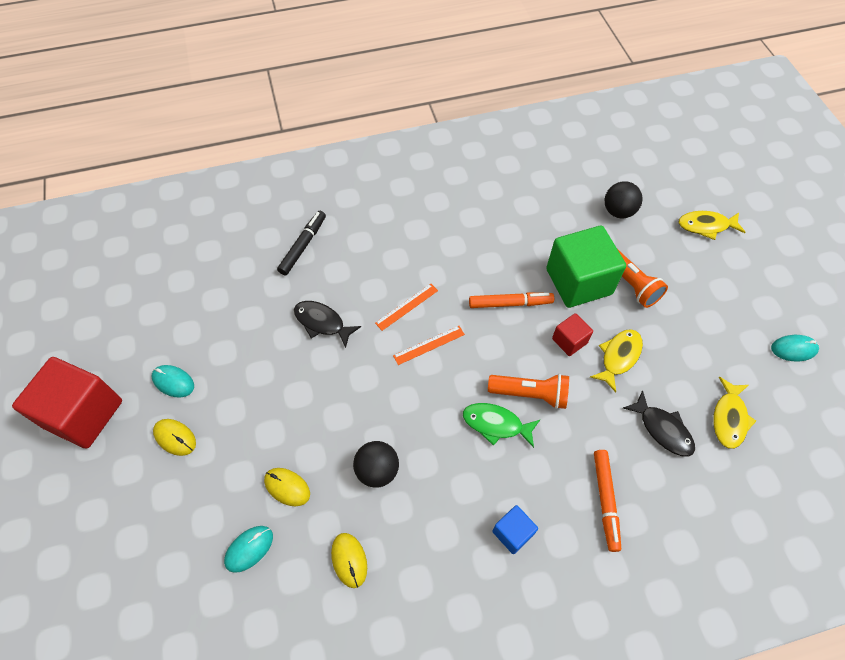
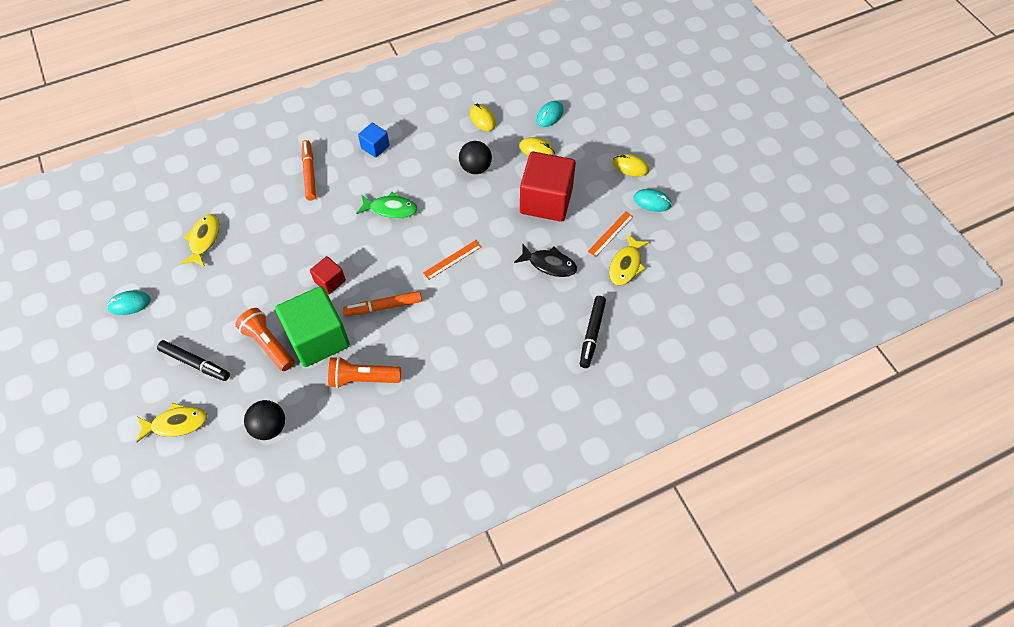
camera: 170 degrees right, 0 degrees up
red cube [12,357,122,449] -> red cube moved to [520,152,576,222]
orange ruler [375,284,438,331] -> orange ruler moved to [588,211,634,257]
orange flashlight [488,374,569,409] -> orange flashlight moved to [328,356,401,388]
yellow fish [590,329,643,392] -> yellow fish moved to [609,234,649,286]
black fish [623,390,695,457] -> none
none -> black marker [157,340,230,381]

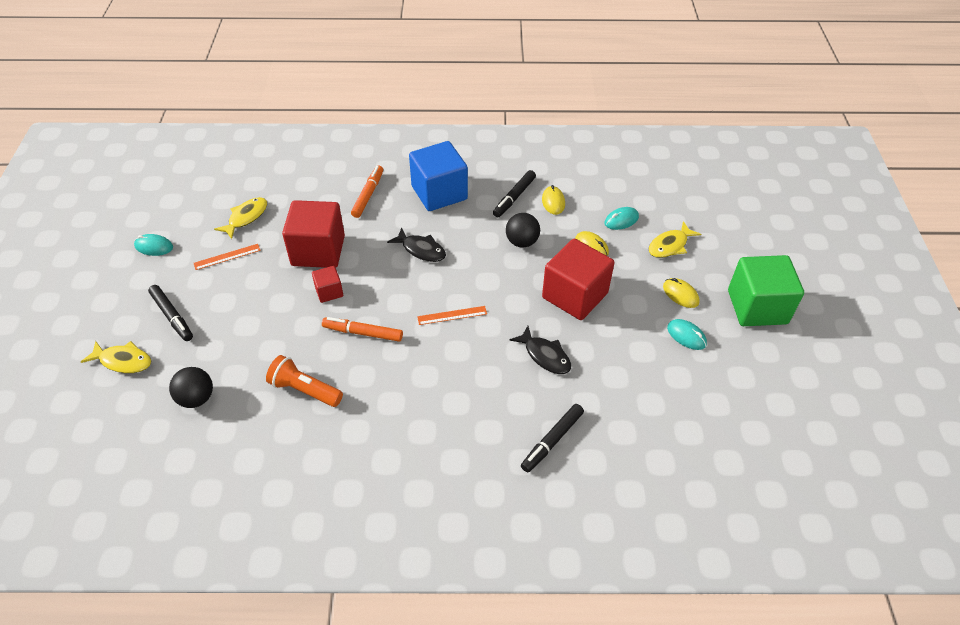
camera: 25 degrees right, 10 degrees down
orange flashlight [235,308,294,371] -> none
green cube [275,286,350,367] -> green cube moved to [728,255,804,326]
green fish [356,192,418,219] -> black fish [387,227,446,262]
blue cube [358,123,390,158] -> blue cube [409,141,468,211], size x2.08
orange ruler [588,211,634,257] -> orange ruler moved to [194,244,261,270]
yellow fish [609,234,649,286] -> yellow fish moved to [649,221,701,258]
none -> red cube [282,200,345,268]
none -> black marker [493,170,536,218]

